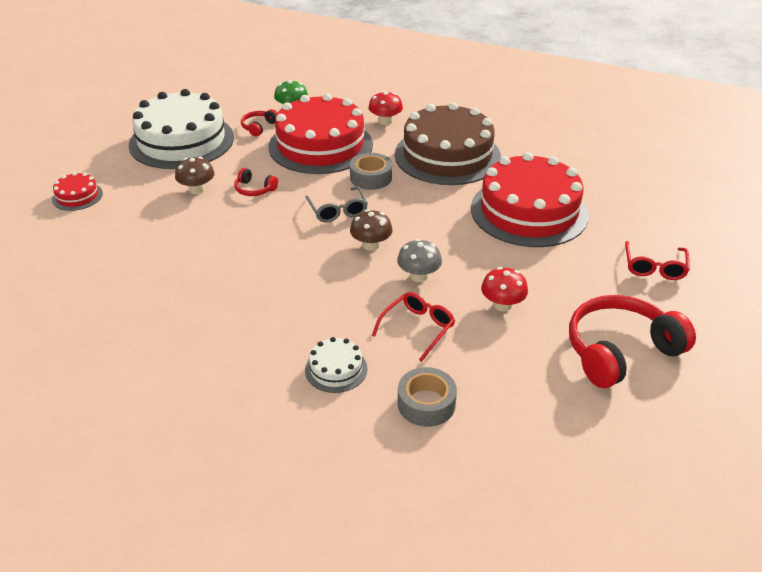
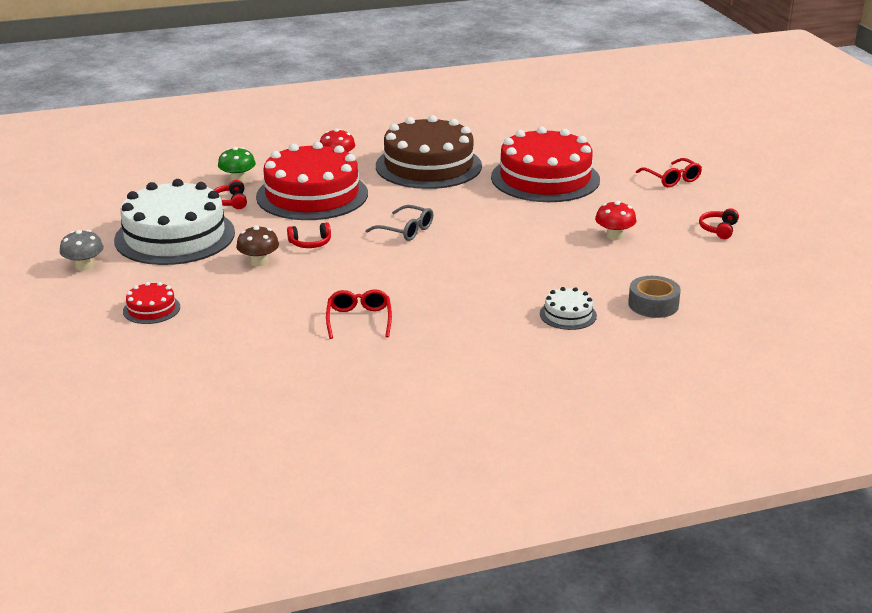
camera: 40 degrees left, 10 degrees down
grey tape [350,153,392,190] -> none
brown mushroom [350,209,393,251] -> none
red glasses [372,292,455,362] -> red glasses moved to [326,289,392,339]
grey mushroom [397,239,442,282] -> grey mushroom moved to [60,230,104,271]
red headphones [569,295,696,388] -> red headphones [699,208,739,239], size x0.45

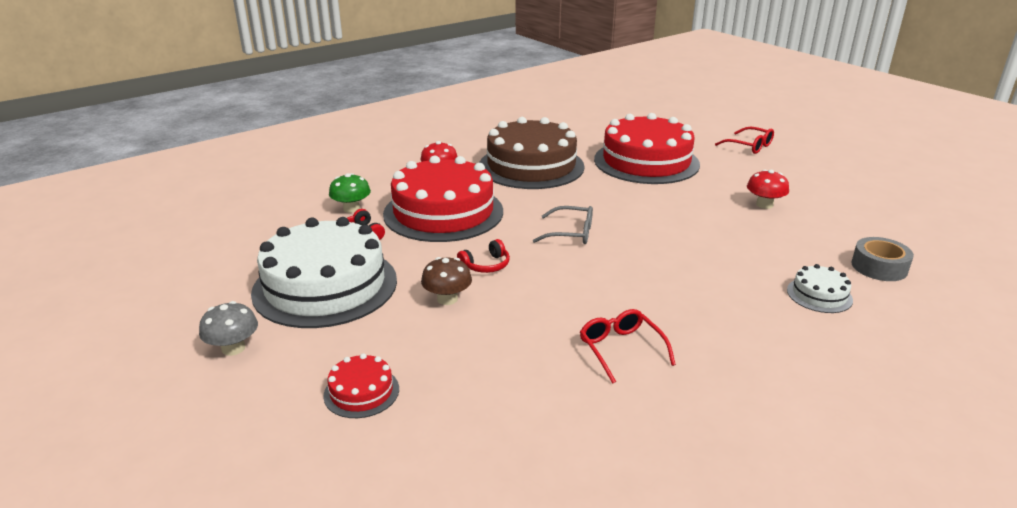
camera: 20 degrees left, 0 degrees up
red headphones [699,208,739,239] -> none

